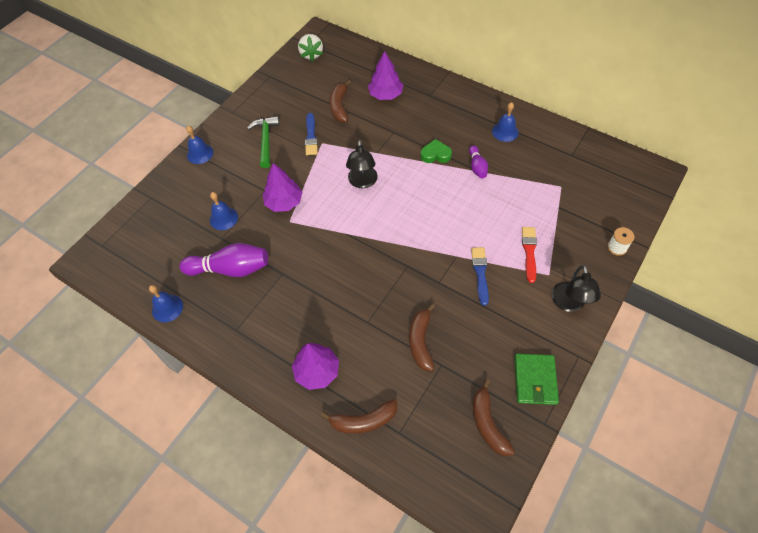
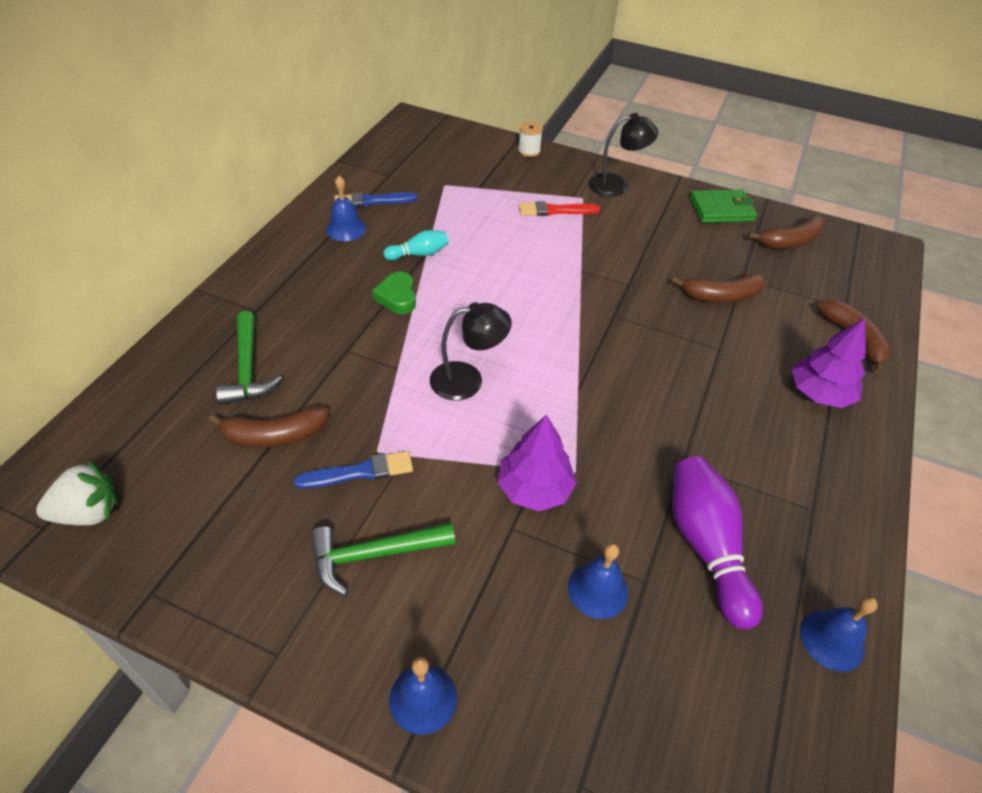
camera: 105 degrees left, 10 degrees down
purple tree [368,51,403,100] -> green hammer [216,311,282,405]
purple bowling pin [469,145,488,178] -> turquoise bowling pin [383,230,449,261]
blue brush [471,247,489,306] -> blue brush moved to [334,192,417,207]

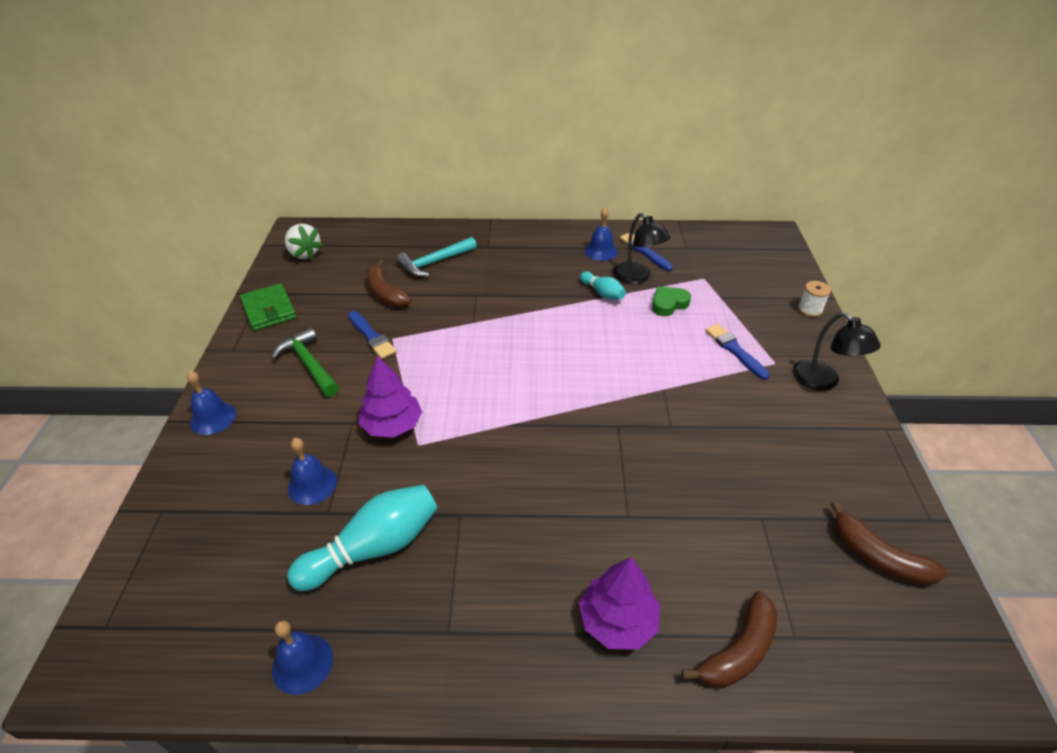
camera: 70 degrees right, 5 degrees down
green hammer [216,311,282,405] -> turquoise hammer [396,237,477,277]
green heart [372,271,416,314] -> green heart moved to [652,286,691,316]
black lamp [430,302,512,401] -> black lamp moved to [613,213,670,284]
red brush [519,201,600,216] -> blue brush [705,324,770,380]
brown banana [672,273,766,303] -> none
purple bowling pin [672,456,763,629] -> turquoise bowling pin [287,484,438,591]
green wallet [690,190,757,223] -> green wallet moved to [240,283,296,331]

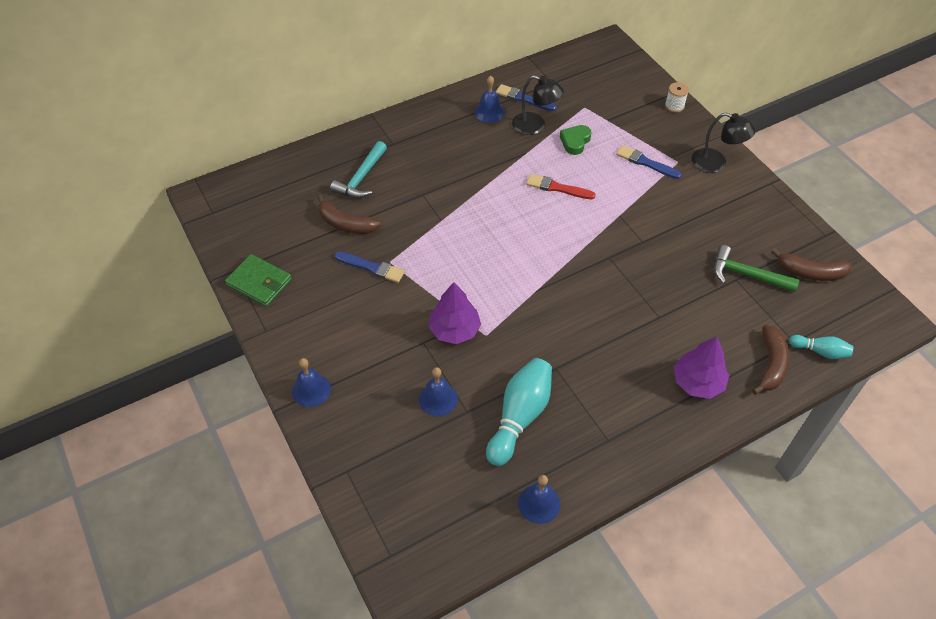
camera: 30 degrees left, 10 degrees up
green hammer [271,327,339,397] -> green hammer moved to [714,245,800,292]
white strawberry [285,223,323,260] -> none
turquoise bowling pin [580,271,626,300] -> turquoise bowling pin moved to [789,335,853,359]
none -> red brush [526,174,596,199]

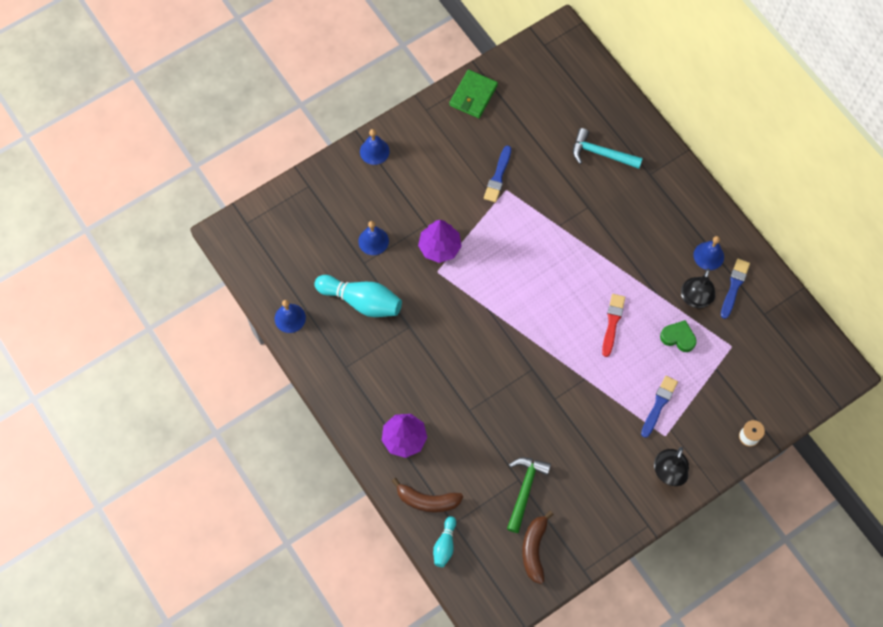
camera: 85 degrees right, 15 degrees up
brown banana [317,195,381,234] -> none

